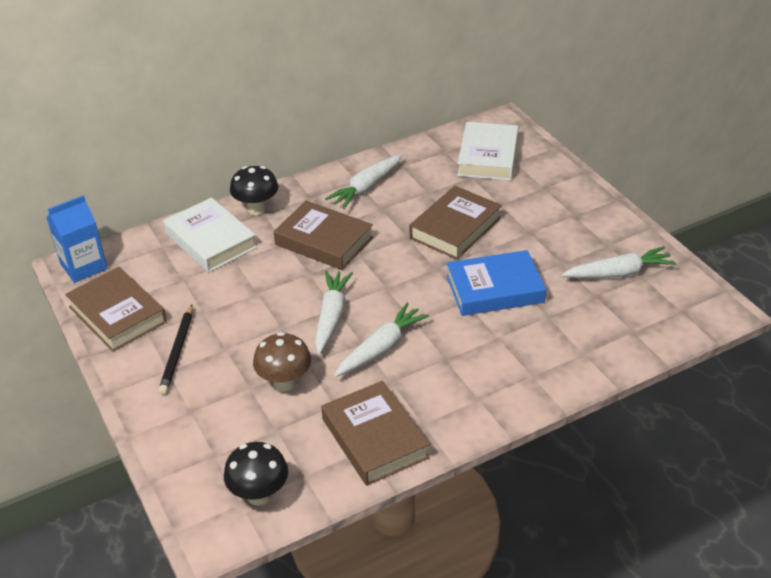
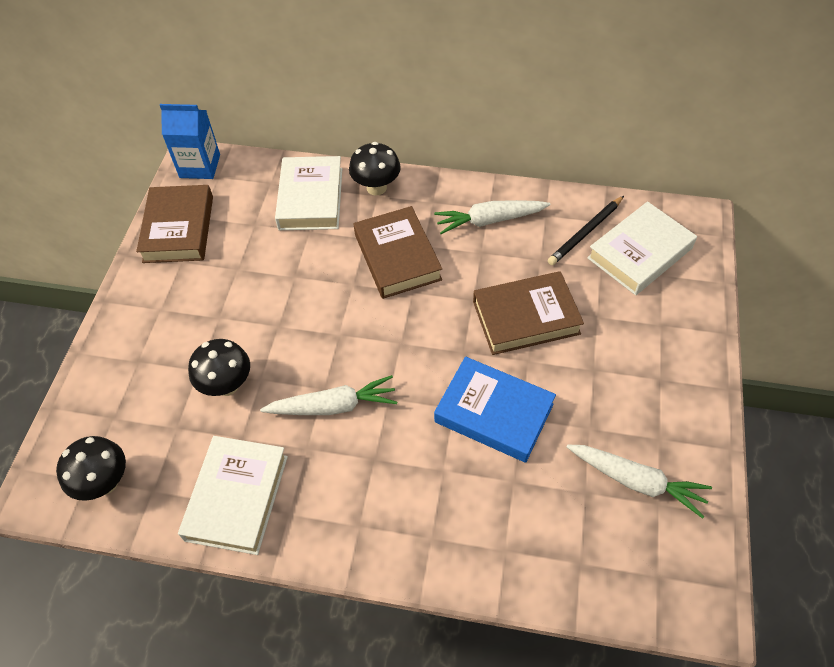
camera: 40 degrees right, 15 degrees up
black pencil [158,304,193,395] -> black pencil moved to [548,196,624,265]
brown mushroom [253,332,311,392] -> black mushroom [188,339,250,396]
white carrot [315,270,353,354] -> none
brown book [321,381,430,486] -> white book [178,436,288,555]

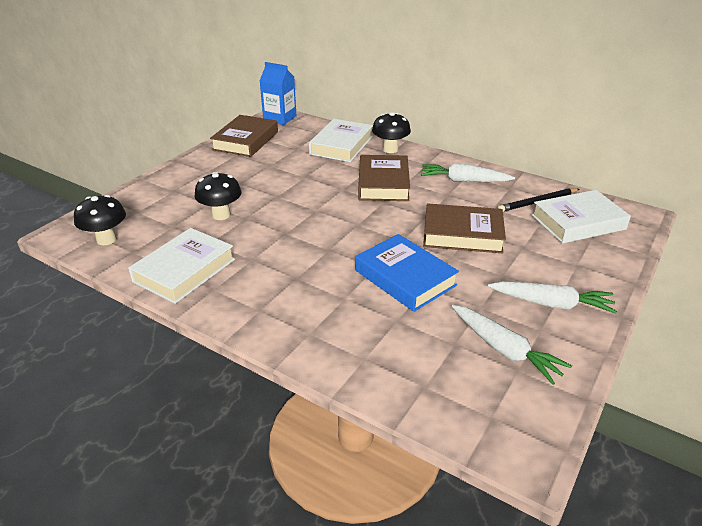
camera: 20 degrees right, 20 degrees down
white carrot [260,375,397,415] -> white carrot moved to [488,281,617,313]

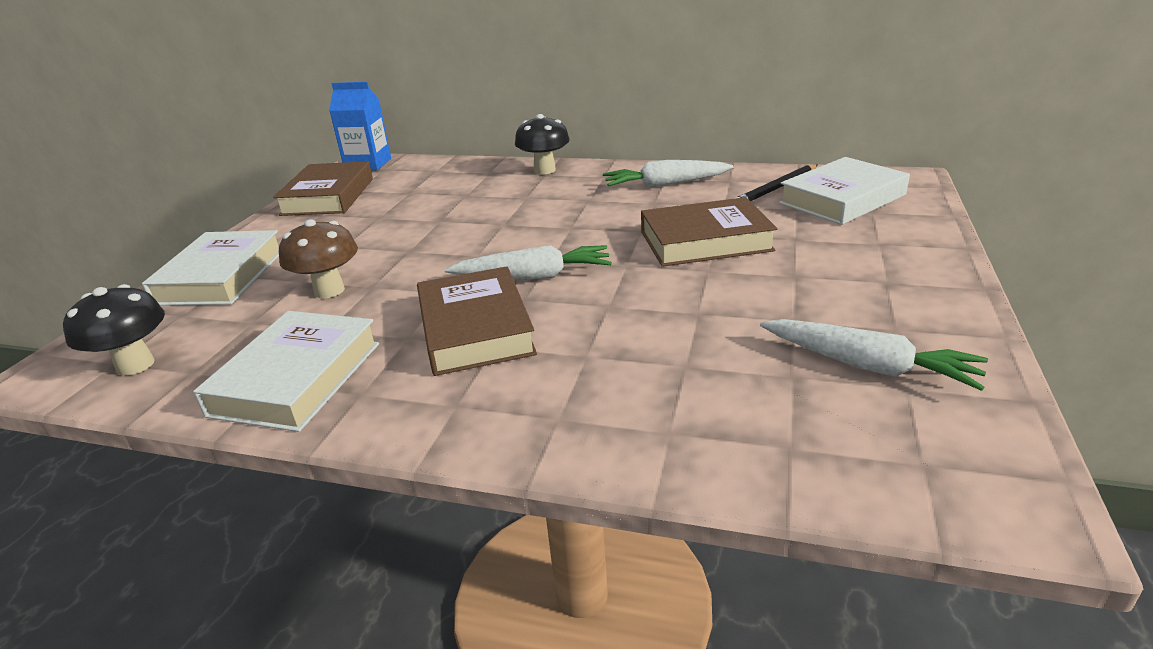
camera: 15 degrees left, 5 degrees down
black mushroom [194,172,242,220] -> brown mushroom [279,219,358,298]
white book [309,119,373,162] -> white book moved to [142,230,279,306]
blue book [355,234,459,312] -> none
brown book [358,155,410,201] -> brown book moved to [417,266,537,376]
white carrot [488,281,617,313] -> white carrot moved to [445,245,612,280]

